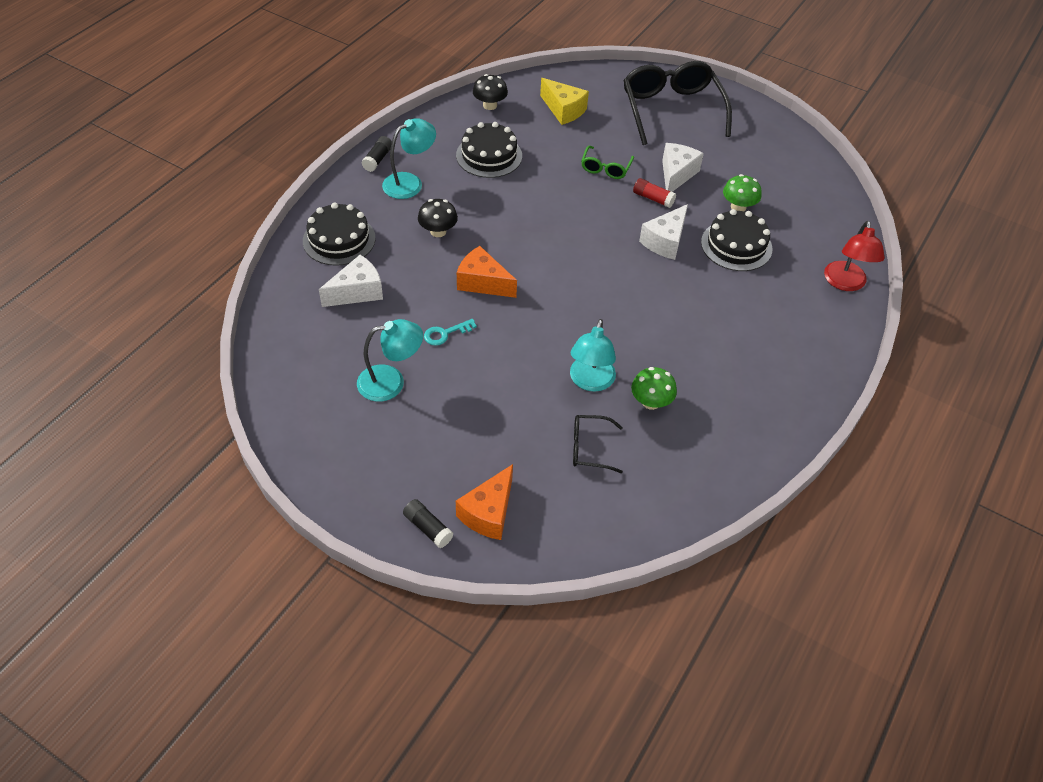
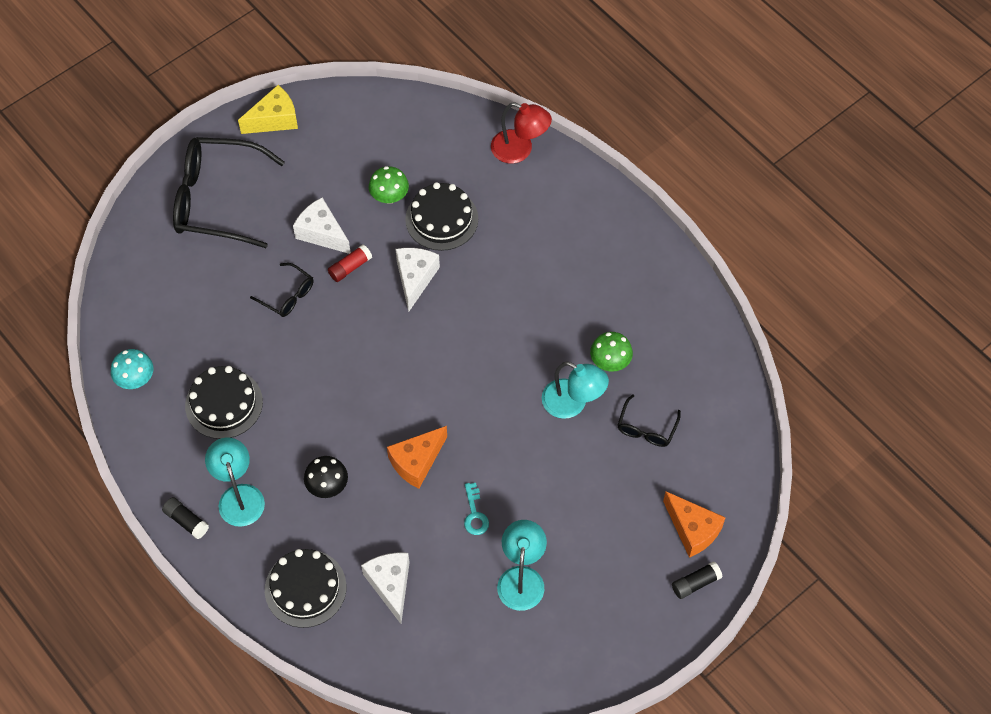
camera: 70 degrees left, 10 degrees up
black mushroom [473,74,508,110] -> turquoise mushroom [111,349,154,389]
yellow cheese [540,78,589,125] -> yellow cheese moved to [238,85,298,134]
green glasses [581,146,634,179] -> black glasses [250,263,314,317]
white cheese [639,204,688,260] -> white cheese turned 135 degrees counterclockwise [396,248,440,312]

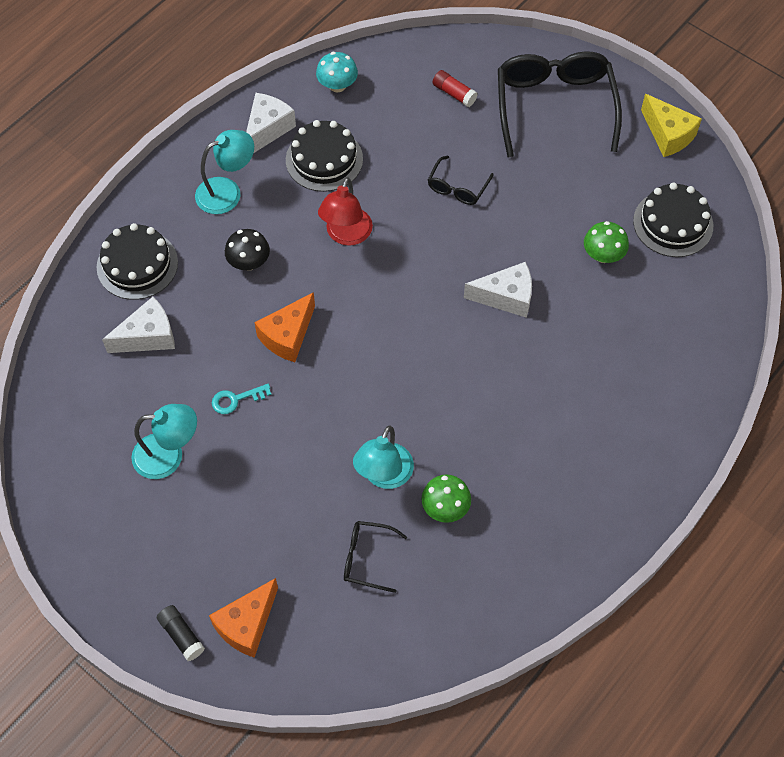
camera: 80 degrees right, 0 degrees up
black glue stick [162,497,209,539] -> none
white cheese [293,197,351,254] -> white cheese moved to [246,93,296,153]
red glue stick [328,244,372,282] -> red glue stick moved to [433,70,478,107]
orange cheese [387,426,447,489] -> orange cheese turned 90 degrees counterclockwise [254,292,315,362]
black cake [405,182,478,251] -> black cake moved to [633,182,713,257]
red lamp [491,103,552,164] -> red lamp moved to [318,177,373,246]

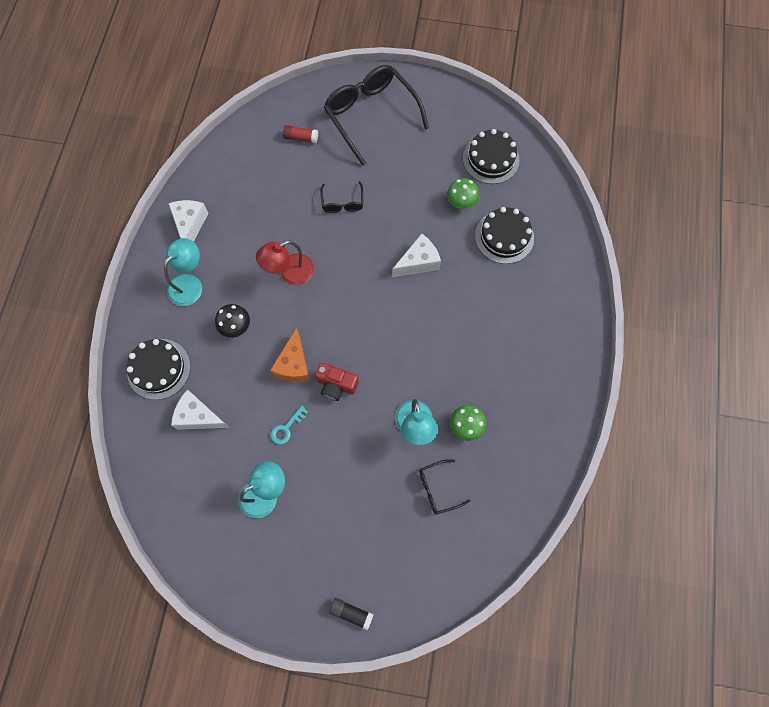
camera: 30 degrees left, 10 degrees up
white cheese [102,297,175,353] -> white cheese turned 105 degrees counterclockwise [171,389,230,430]
orange cheese [209,578,278,658] -> none
black cake [286,120,363,192] -> black cake moved to [475,207,534,264]
turquoise mushroom [316,52,358,93] -> none
red lamp [318,177,373,246] -> red lamp turned 75 degrees clockwise [256,240,314,285]
yellow cheese [641,94,702,157] -> none
none -> red camera [315,363,359,401]

